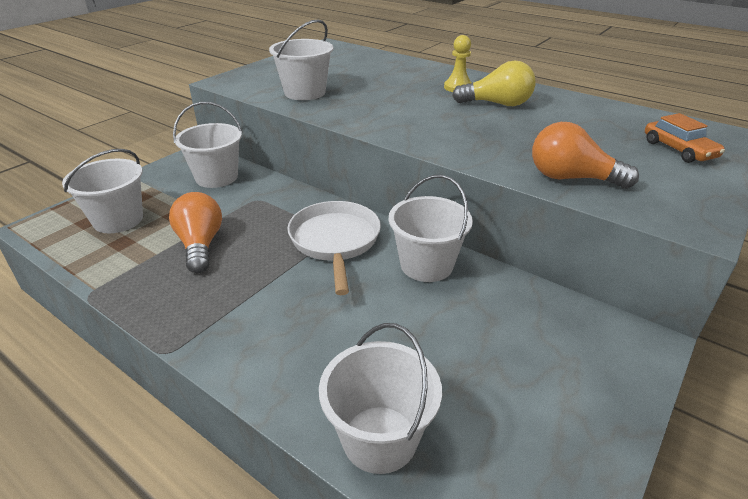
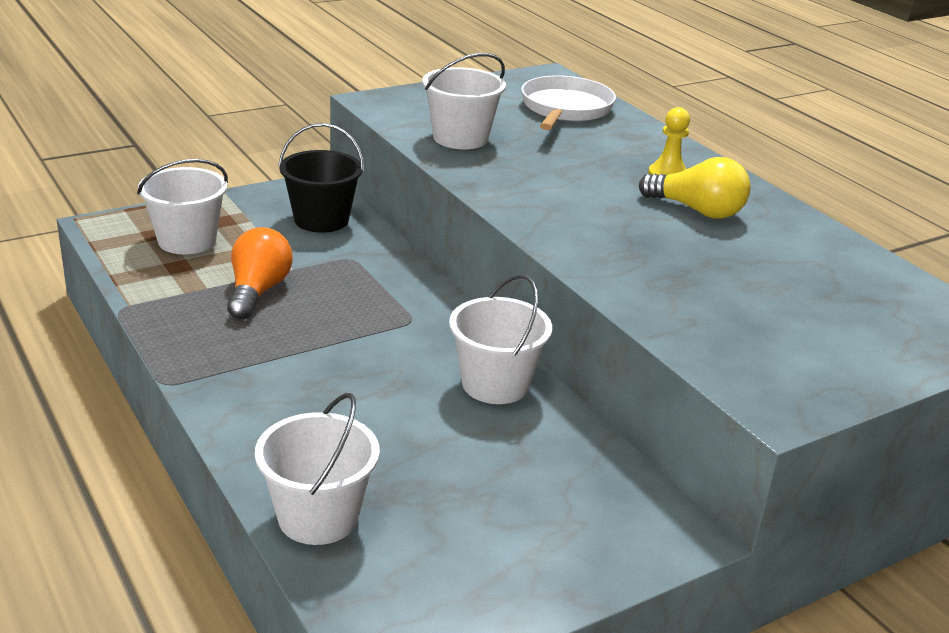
camera: 20 degrees right, 5 degrees down
white bucket [173,102,242,188] -> black bucket [278,123,364,233]
white pan [287,201,381,295] -> white pan moved to [521,75,616,130]
orange light bulb [532,122,639,189] -> none
orange car [645,113,725,163] -> none

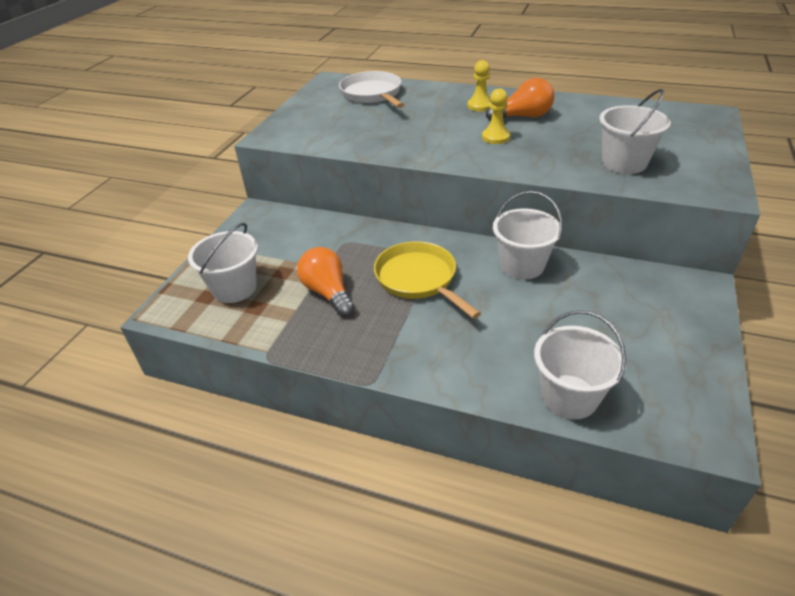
camera: 35 degrees left, 10 degrees up
black bucket [278,123,364,233] -> none
white bucket [422,53,506,149] -> white bucket moved to [599,89,671,174]
yellow light bulb [639,157,751,218] -> orange light bulb [486,78,554,121]
none -> yellow pan [374,241,481,319]
none -> yellow pawn [482,88,510,144]

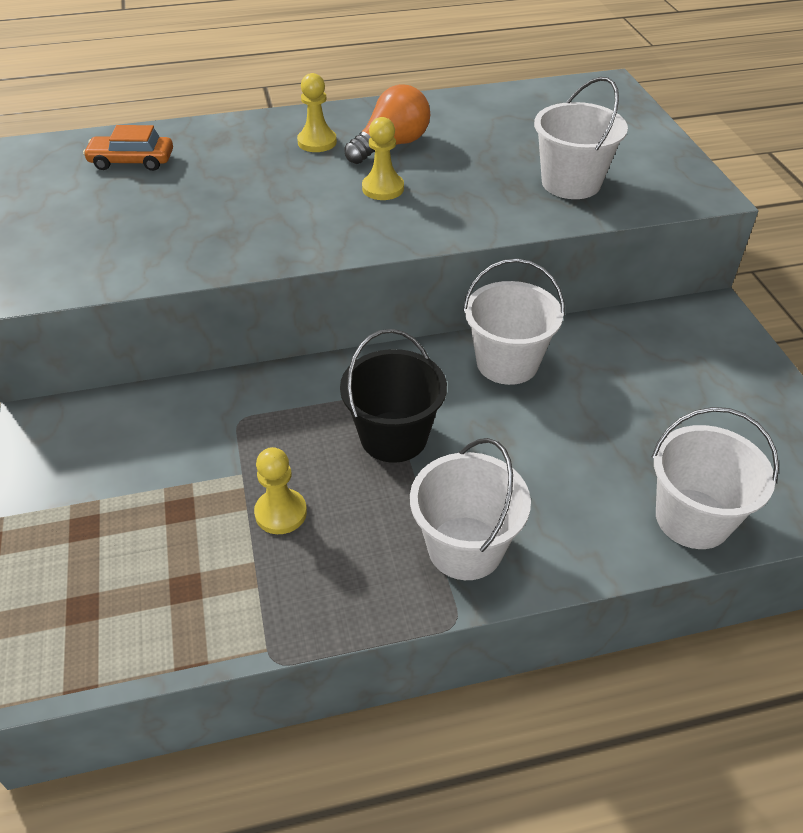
camera: 35 degrees left, 5 degrees up
white bucket [188,223,258,303] -> white bucket moved to [410,438,531,580]
orange light bulb [297,247,355,317] -> yellow pawn [254,447,307,534]
white pan [339,71,404,108] -> orange car [83,125,173,171]
yellow pan [374,241,481,319] -> black bucket [340,329,447,463]

